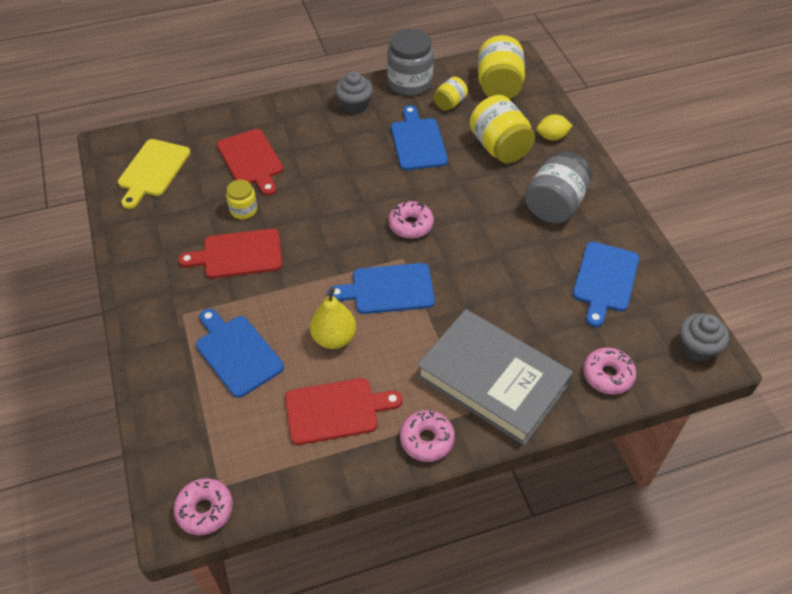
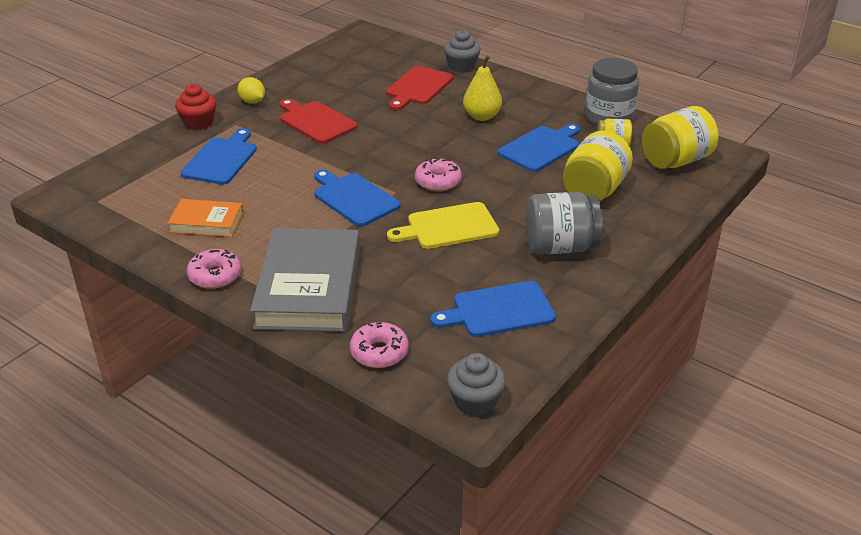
camera: 55 degrees right, 15 degrees down
yellow cutting board [118,139,190,209] -> yellow cutting board moved to [387,202,499,249]
pink donut [173,478,233,535] -> none
yellow jar [226,180,257,219] -> none
red cutting board [285,378,403,445] -> orange book [167,199,244,237]
yellow pear [310,287,356,349] -> yellow pear moved to [463,56,502,121]
grey cupcake [335,71,373,114] -> grey cupcake moved to [444,30,481,72]
yellow lemon [537,115,573,141] -> yellow lemon moved to [237,77,265,104]
none -> red cupcake [175,84,216,130]

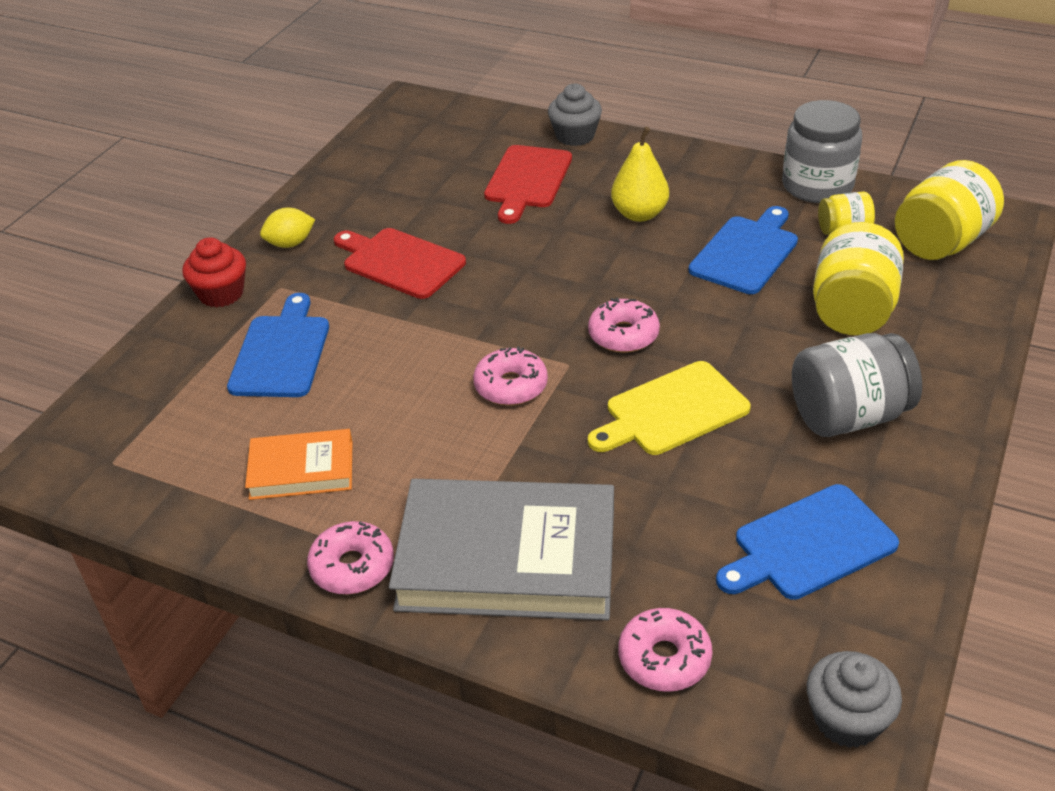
camera: 10 degrees left, 5 degrees up
yellow lemon [237,77,265,104] -> yellow lemon turned 60 degrees counterclockwise [260,208,315,248]
grey book [250,228,360,332] -> grey book turned 75 degrees counterclockwise [389,479,614,620]
blue cutting board [314,169,400,227] -> pink donut [473,346,548,406]

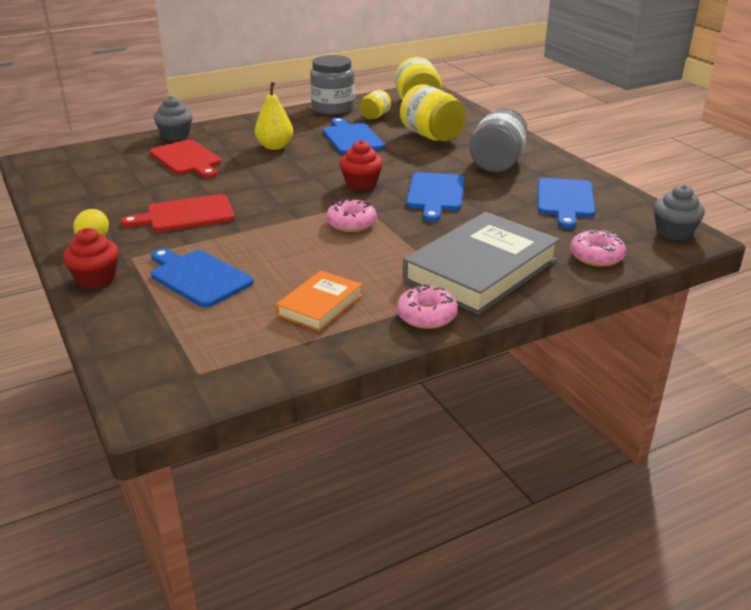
camera: 55 degrees left, 10 degrees down
pink donut [588,297,660,353] -> red cupcake [339,140,383,191]
yellow cutting board [588,361,751,455] -> blue cutting board [406,172,465,222]

